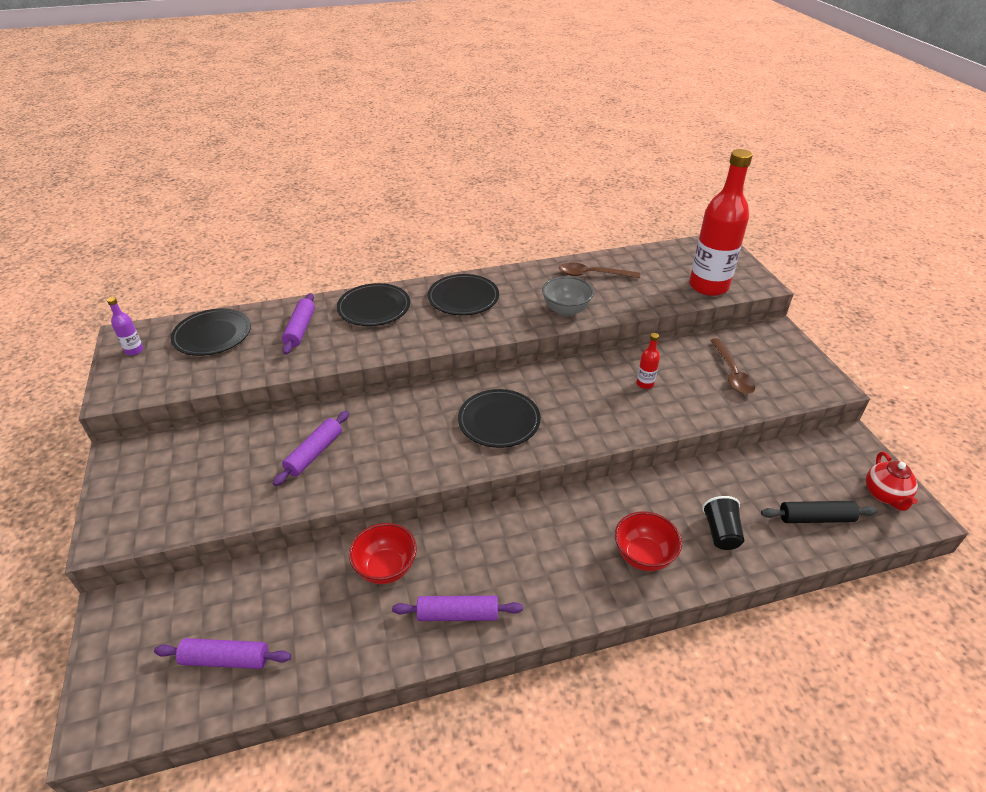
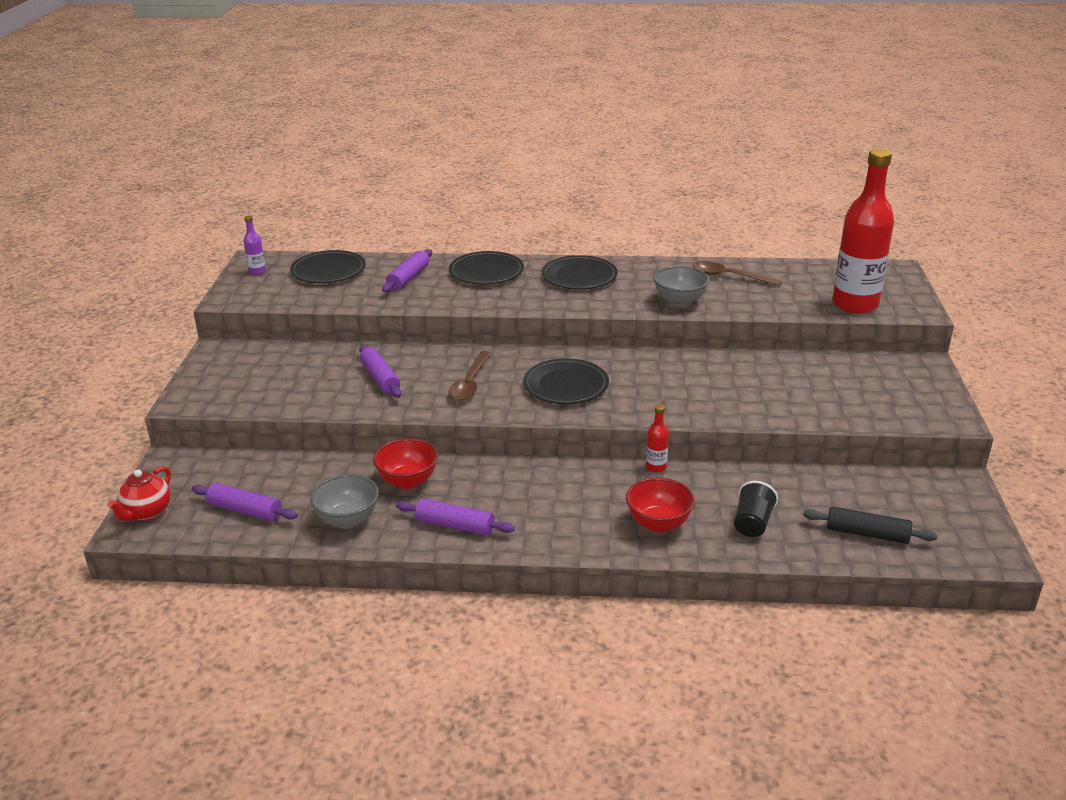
camera: 20 degrees right, 10 degrees down
purple rolling pin [273,411,349,486] -> purple rolling pin turned 75 degrees counterclockwise [359,345,401,398]
red bottle [637,333,660,389] -> red bottle moved to [646,405,669,472]
brown spoon [710,338,755,394] -> brown spoon moved to [448,351,491,400]
red teapot [866,452,918,511] -> red teapot moved to [107,466,171,521]
none -> grey bowl [310,474,379,529]

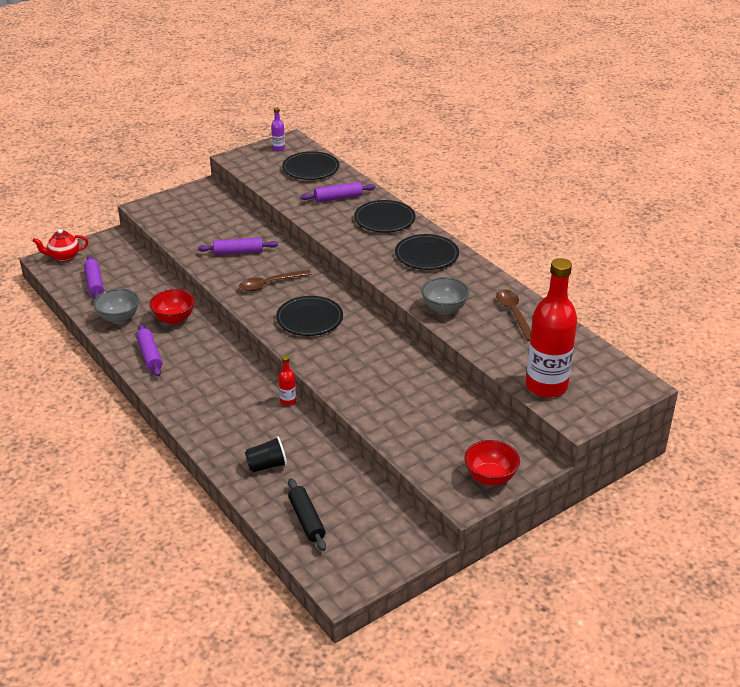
camera: 50 degrees right, 5 degrees up
purple rolling pin [359,345,401,398] -> purple rolling pin turned 60 degrees clockwise [198,238,278,255]
red bowl [626,477,695,533] -> red bowl moved to [464,440,520,486]

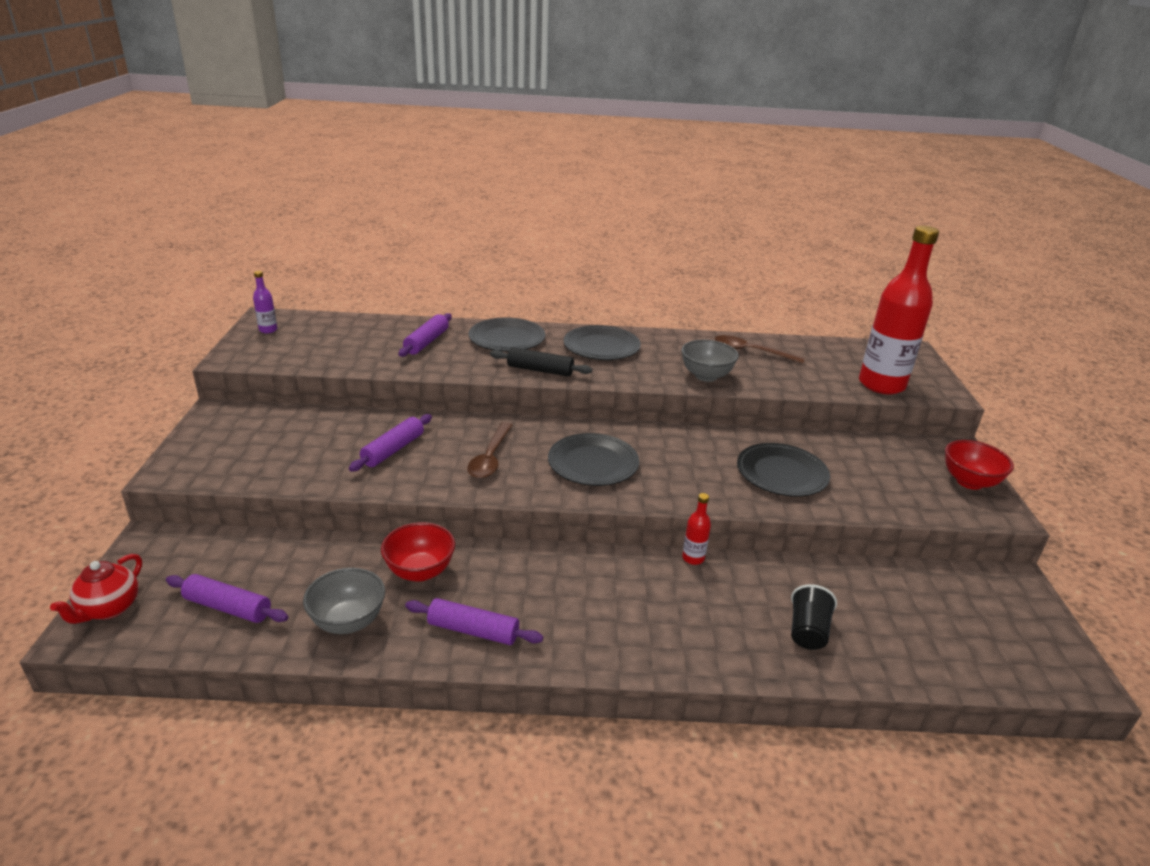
camera: 55 degrees left, 5 degrees down
black plate [282,151,339,180] -> black plate moved to [737,443,830,497]
black rolling pin [288,478,326,551] -> black rolling pin moved to [490,347,592,377]

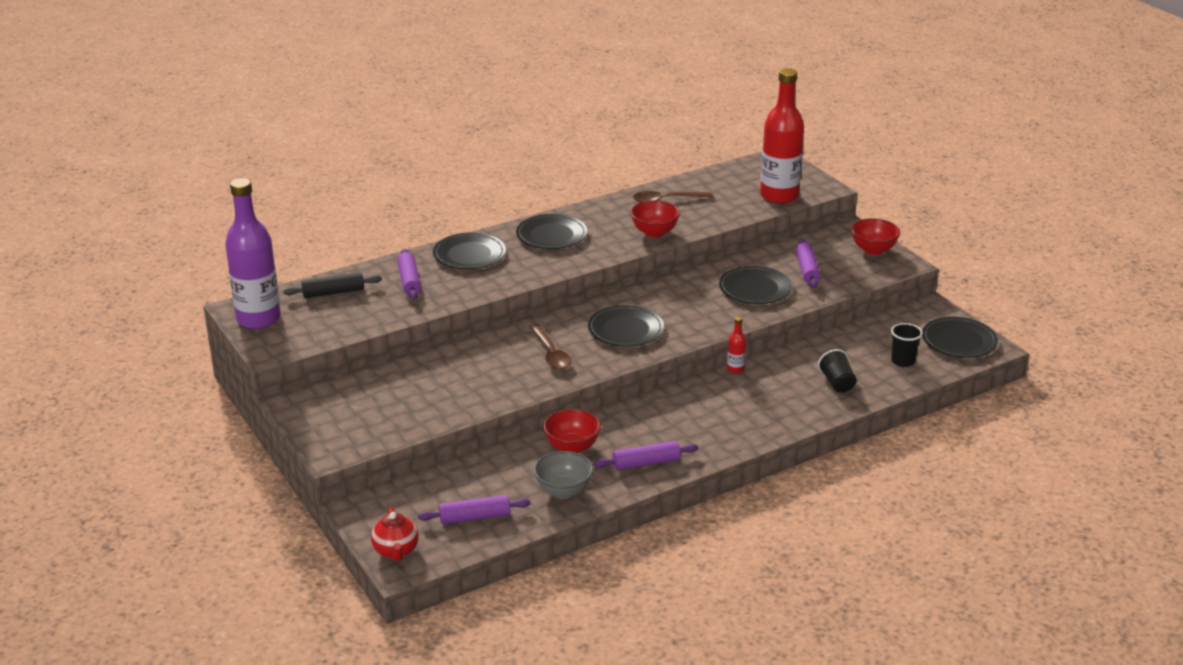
camera: 30 degrees left, 0 degrees up
purple bottle [253,271,277,333] -> purple bottle [225,178,281,329], size x2.48
purple rolling pin [349,414,432,472] -> purple rolling pin moved to [796,239,820,288]
black rolling pin [490,347,592,377] -> black rolling pin moved to [283,272,382,298]
grey bowl [681,340,739,382] -> red bowl [630,201,680,238]
none -> black cup [891,323,923,367]
none -> black plate [922,317,998,358]

